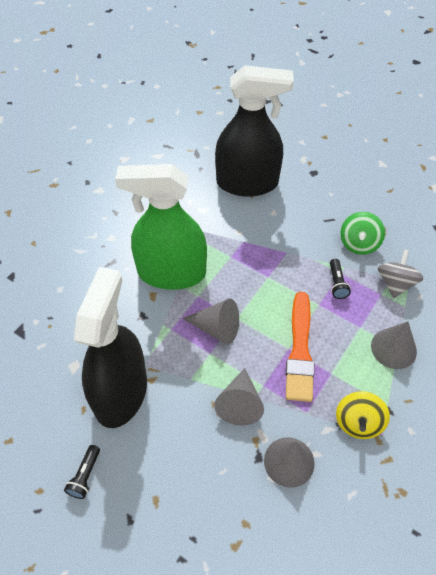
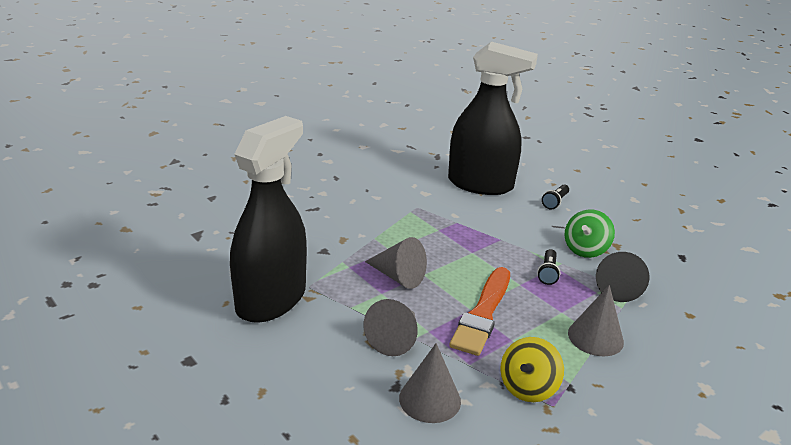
camera: 15 degrees right, 25 degrees down
black flashlight [64,445,100,499] -> black flashlight moved to [542,184,569,209]
green spray bottle [115,164,207,290] -> none
grey spinning top [378,249,424,298] -> black cone [596,252,649,302]

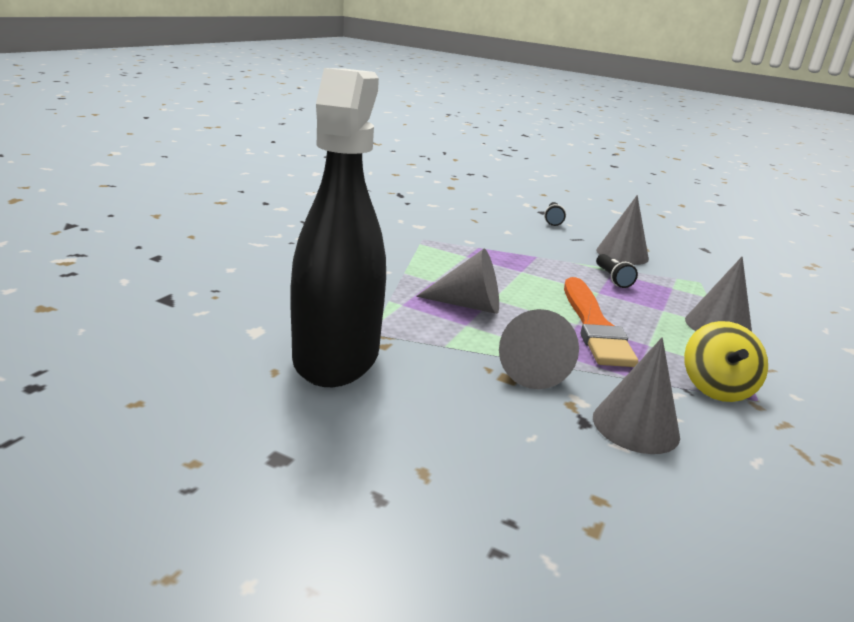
camera: 25 degrees left, 5 degrees down
black spray bottle [448,42,538,195] -> none
green spinning top [564,210,615,258] -> grey cone [596,195,649,265]
black cone [596,252,649,302] -> none

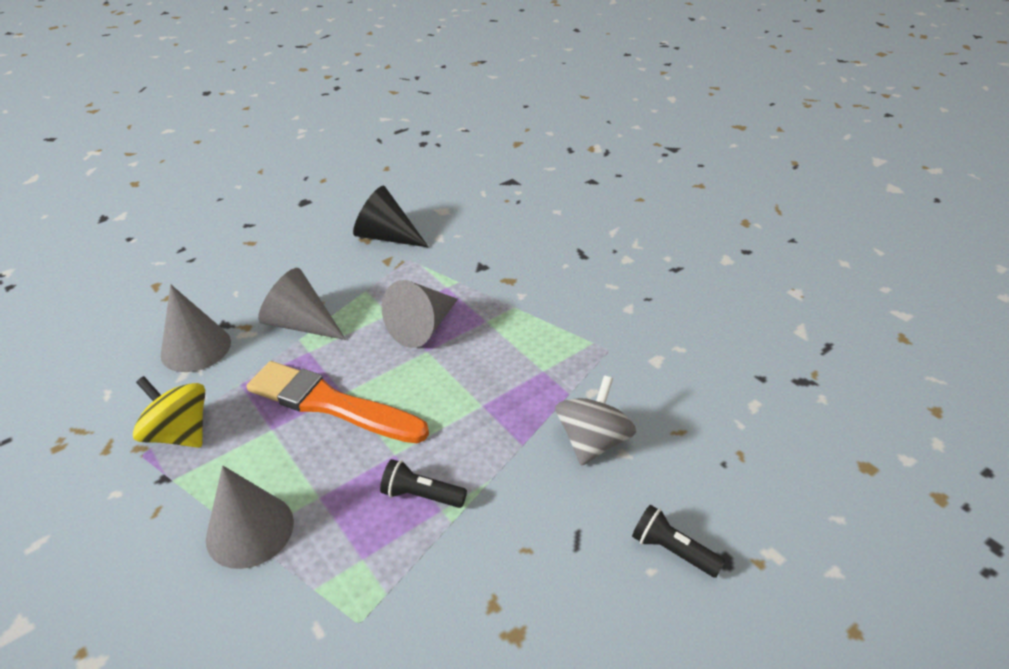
camera: 120 degrees right, 15 degrees up
black spray bottle [290,68,386,387] -> black cone [353,186,429,248]
grey cone [596,195,649,265] -> none
none -> grey spinning top [555,376,636,466]

